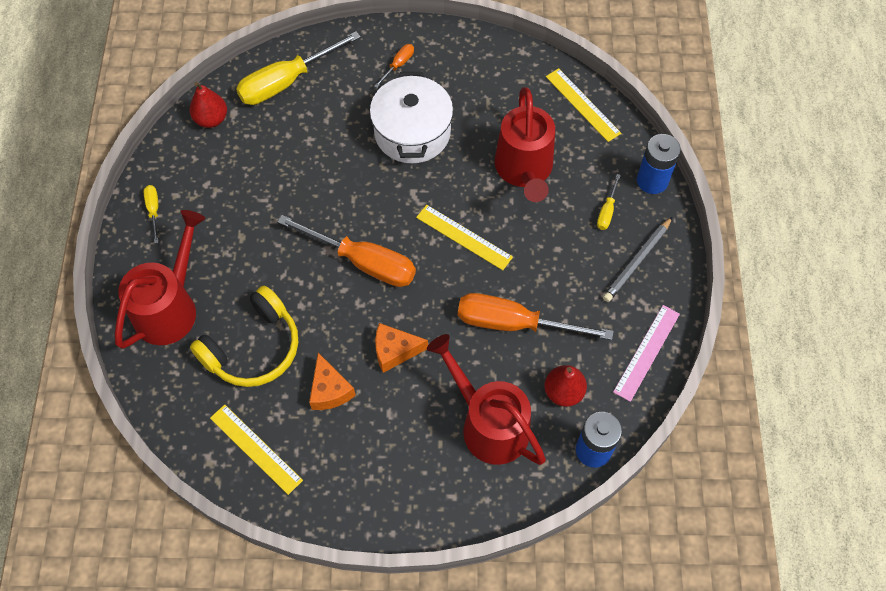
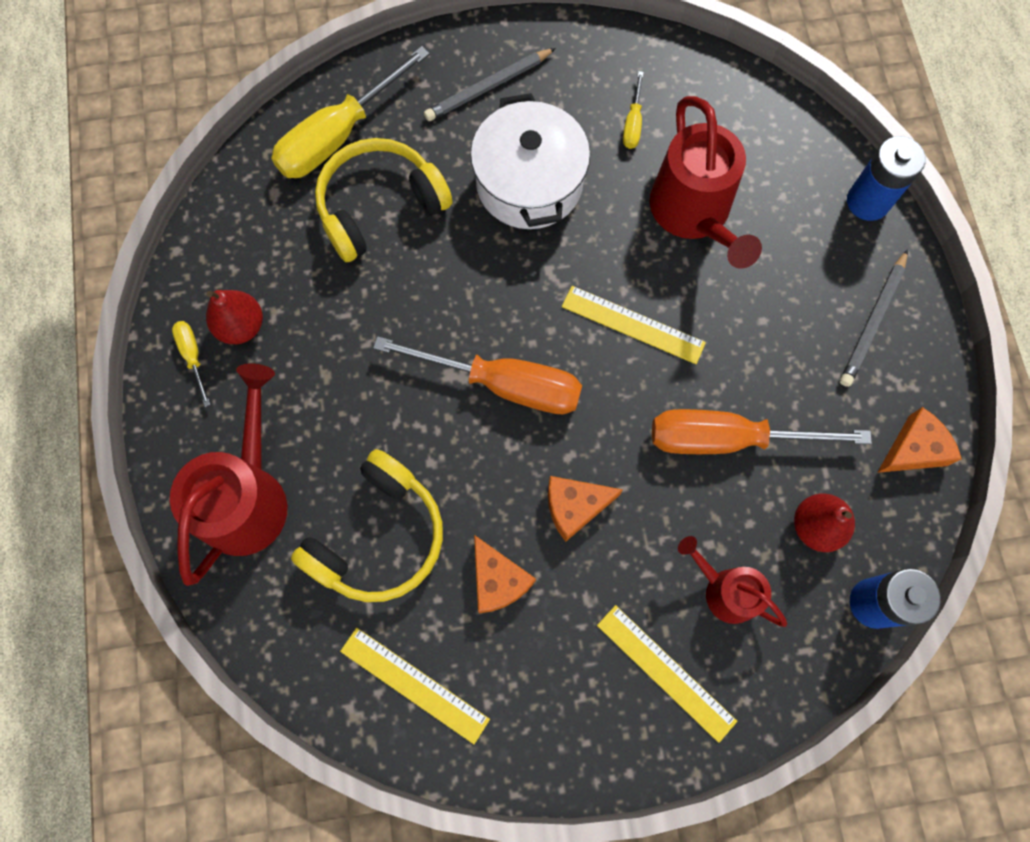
camera: 10 degrees left, 10 degrees up
red pear [190,82,227,128] -> red pear moved to [206,290,263,344]
orange screwdriver [374,44,414,88] -> grey pencil [424,48,556,121]
red watering can [427,334,546,465] -> red watering can [678,536,787,627], size x0.58
yellow ruler [546,68,621,142] -> yellow ruler moved to [597,605,737,743]
yellow screwdriver [597,174,621,230] -> yellow screwdriver moved to [623,71,644,149]
pink ruler [613,305,680,402] -> orange cheese [877,407,962,473]
none -> yellow headphones [315,138,452,262]

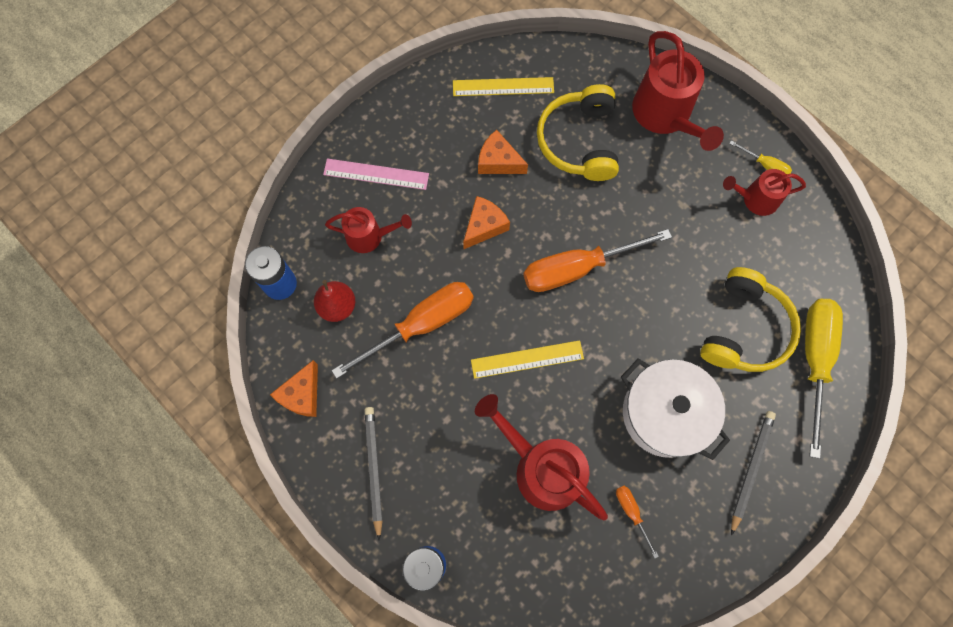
camera: 145 degrees right, 0 degrees up
red pear [206,290,263,344] -> red watering can [723,169,806,216]
yellow ruler [597,605,737,743] -> pink ruler [323,159,429,190]
yellow screwdriver [623,71,644,149] -> orange screwdriver [616,486,659,558]

